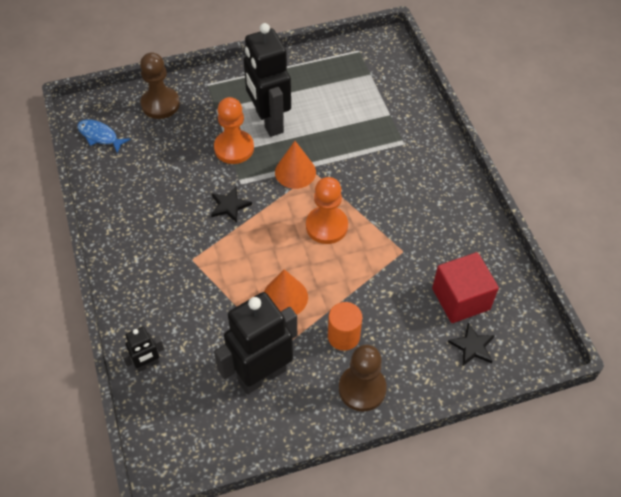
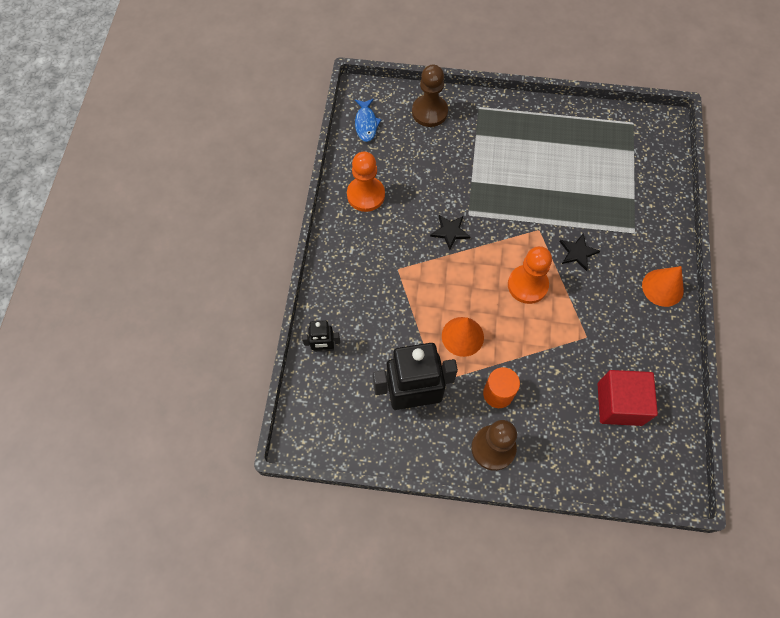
camera: 25 degrees right, 10 degrees up
blue fish [77,119,131,153] -> blue fish turned 150 degrees counterclockwise [355,98,382,142]
orange pawn [214,97,254,164] -> orange pawn moved to [347,152,385,212]
black robot [244,23,291,137] -> none
orange cone [275,141,316,189] -> orange cone moved to [642,266,684,307]
black star [448,323,495,366] -> black star moved to [560,233,600,271]

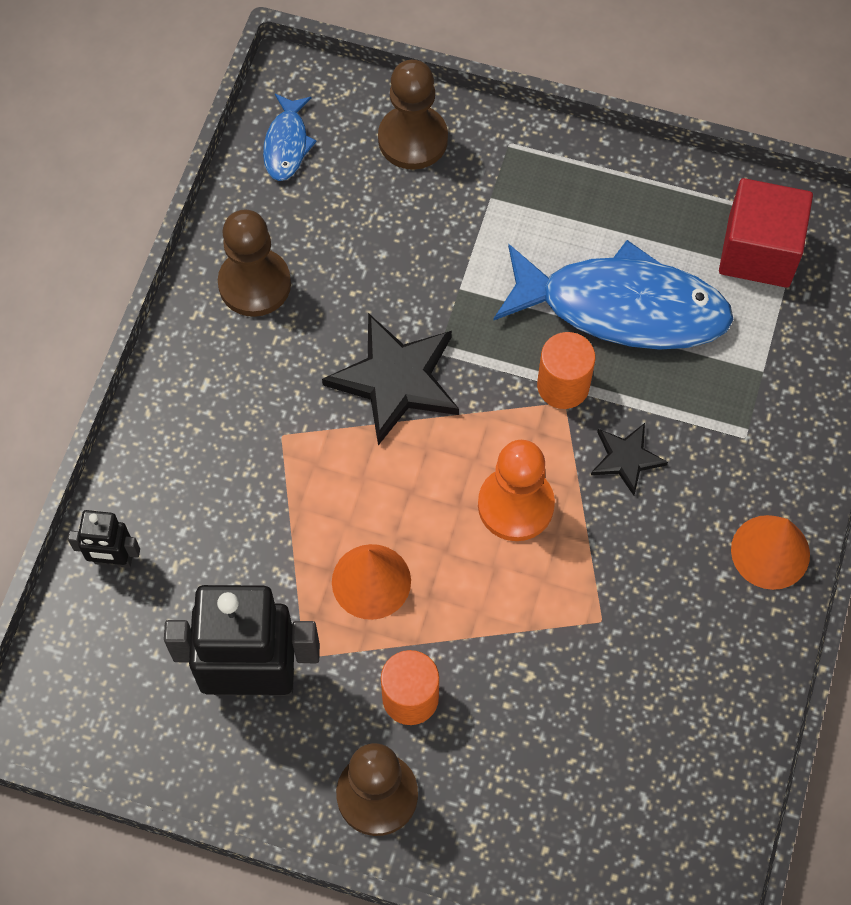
camera: 10 degrees right, 0 degrees up
orange pawn [347,152,385,212] -> brown pawn [218,209,291,317]
black star [430,215,470,250] -> black star [322,313,459,445], size x1.84
red cube [598,370,658,426] -> red cube moved to [719,178,813,288]
none -> blue fish [493,240,733,350]
none -> orange cylinder [537,332,595,409]

